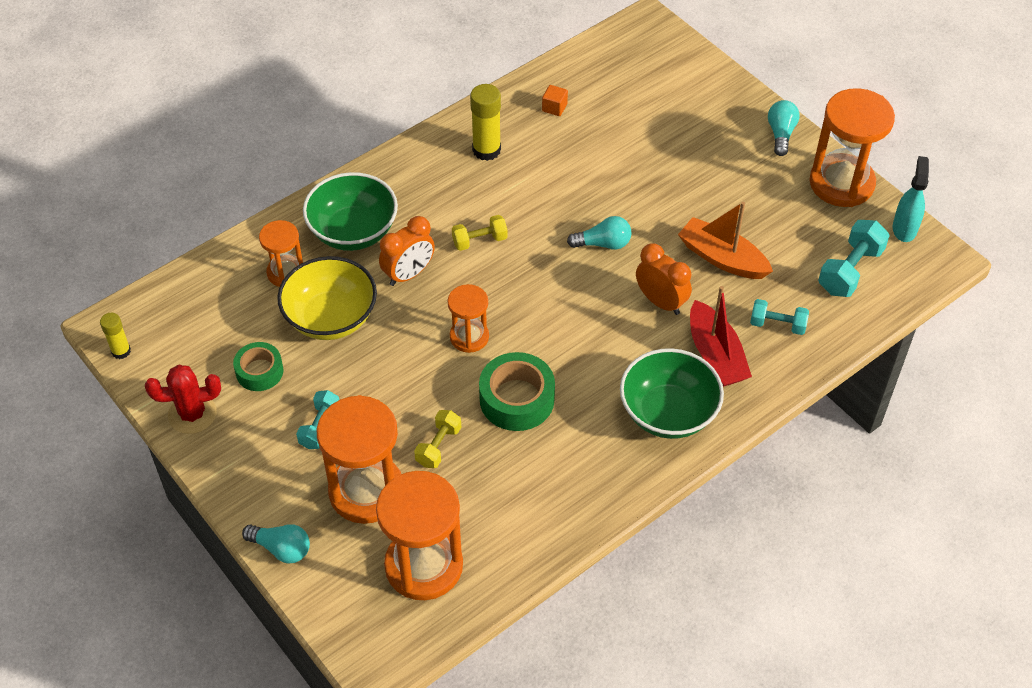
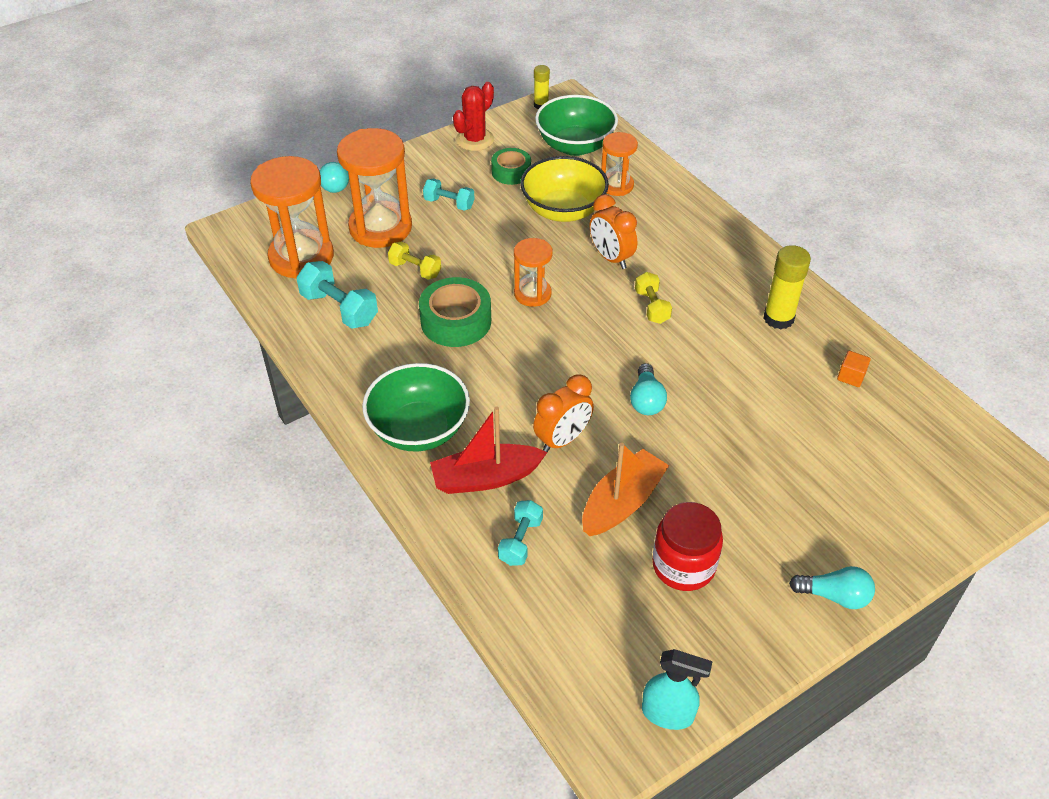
camera: 95 degrees right, 5 degrees down
red cactus [145,365,221,434] -> red cactus turned 45 degrees clockwise [453,82,494,151]
green bowl [303,172,398,251] -> green bowl moved to [535,95,618,156]
orange hourglass [810,88,895,207] -> none
turquoise dumbbell [818,220,890,297] -> turquoise dumbbell moved to [296,261,378,329]
none -> red jar [652,502,723,591]

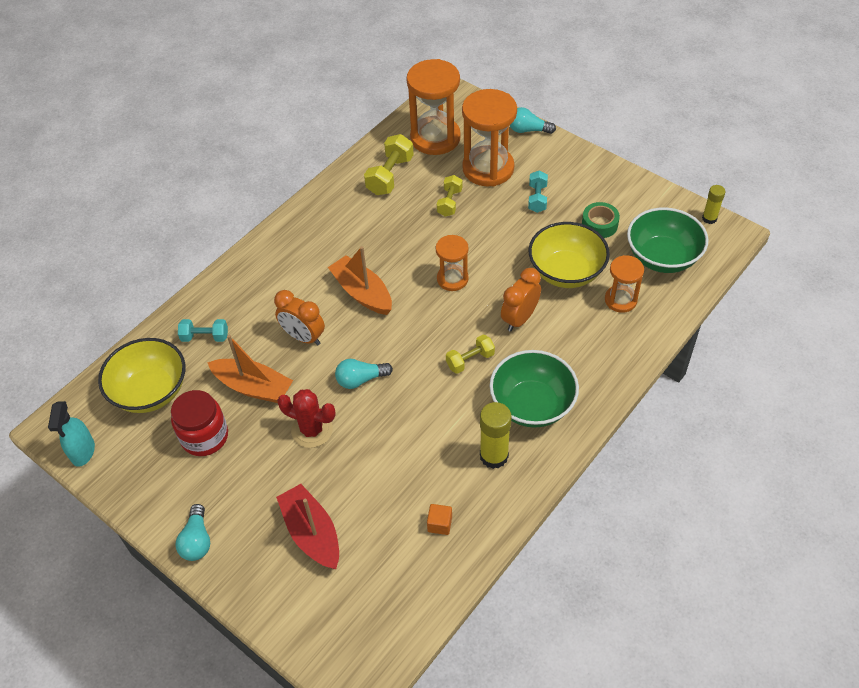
camera: 75 degrees right, 5 degrees up
turquoise dumbbell [296,261,378,329] -> yellow dumbbell [364,134,414,195]
green bowl [362,363,470,452] -> green bowl moved to [490,350,579,428]
green tape [419,277,491,347] -> none
red boat [430,406,548,494] -> red boat moved to [276,484,339,569]
red cactus [453,82,494,151] -> red cactus moved to [277,389,336,448]
none -> yellow bowl [98,338,186,413]
none -> orange boat [328,246,392,315]

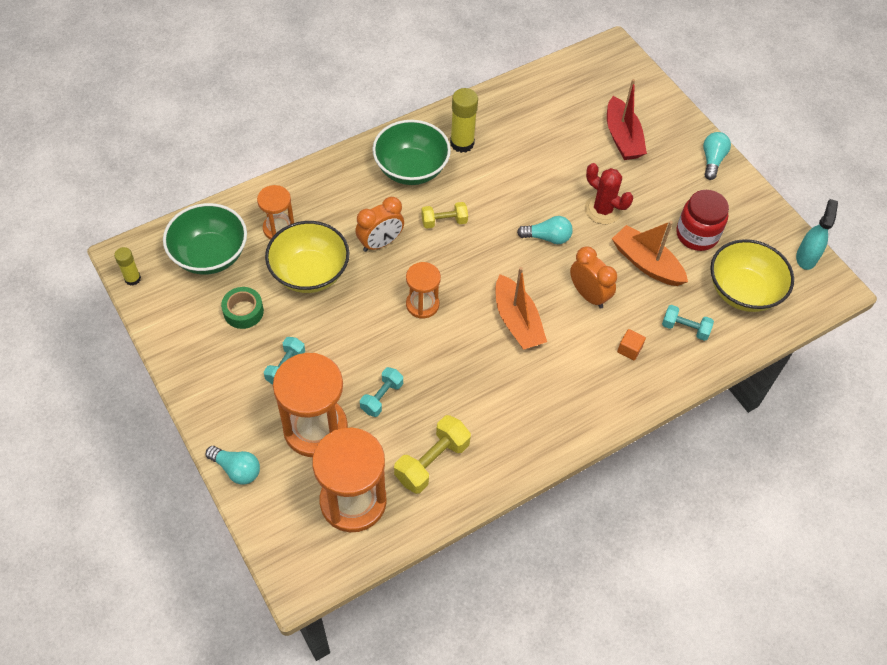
camera: 165 degrees left, 5 degrees up
orange cube [427,504,452,535] -> orange cube moved to [617,329,646,360]
yellow dumbbell [437,175,462,217] -> turquoise dumbbell [360,367,403,417]

